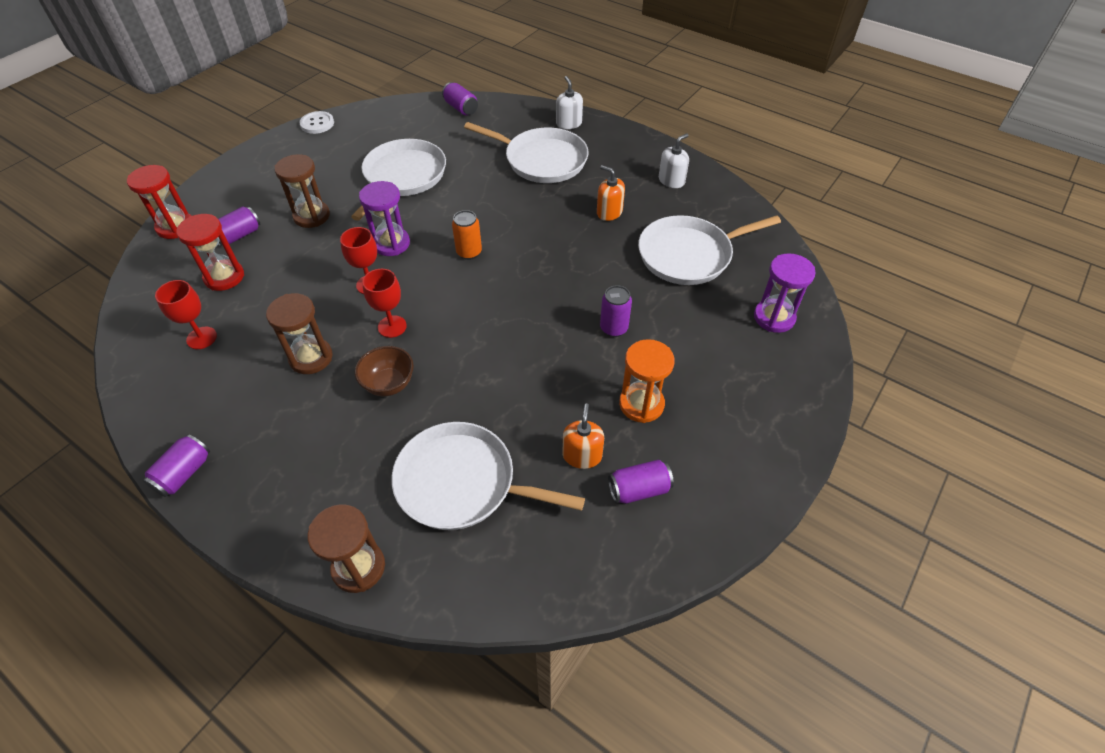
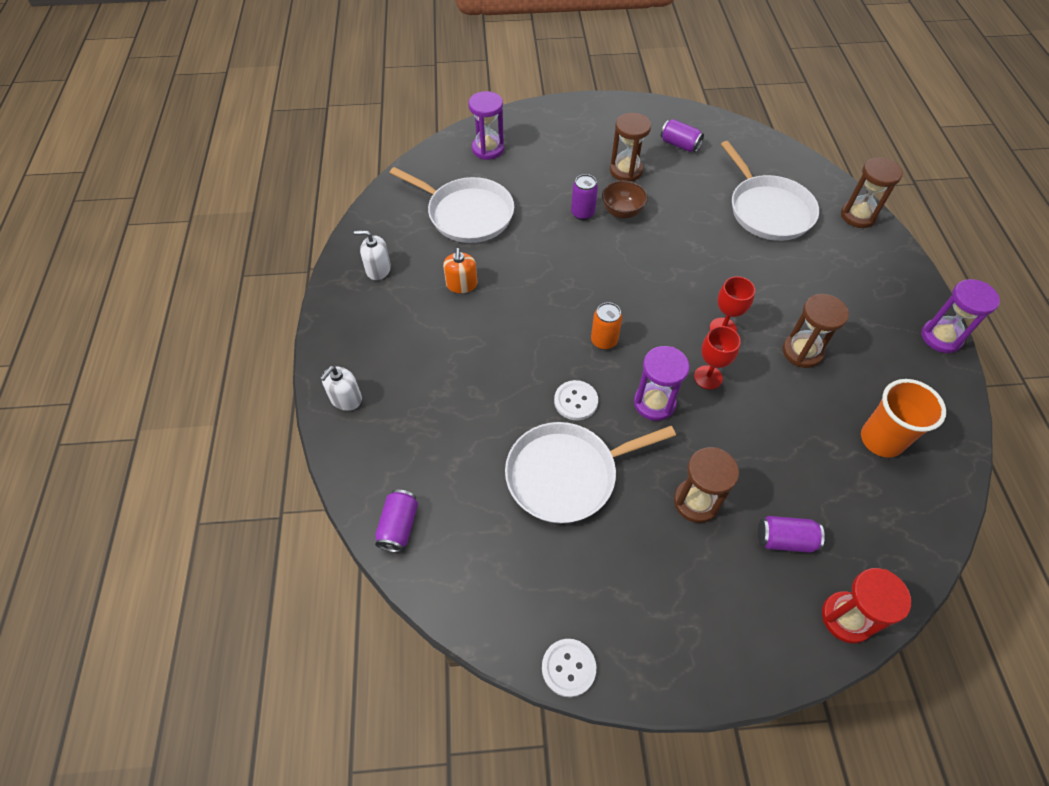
camera: 130 degrees left, 5 degrees up
purple can [143,434,210,497] -> purple hourglass [921,279,1000,353]
red goblet [155,280,217,349] -> orange cup [861,379,946,458]
red hourglass [176,214,244,291] -> none
brown bowl [355,346,414,396] -> brown bowl moved to [602,180,648,219]
white pan [464,122,588,183] -> none
orange soap dispenser [563,403,604,469] -> none
orange hourglass [619,339,675,423] -> brown hourglass [610,113,651,182]
none -> white button [554,380,598,420]

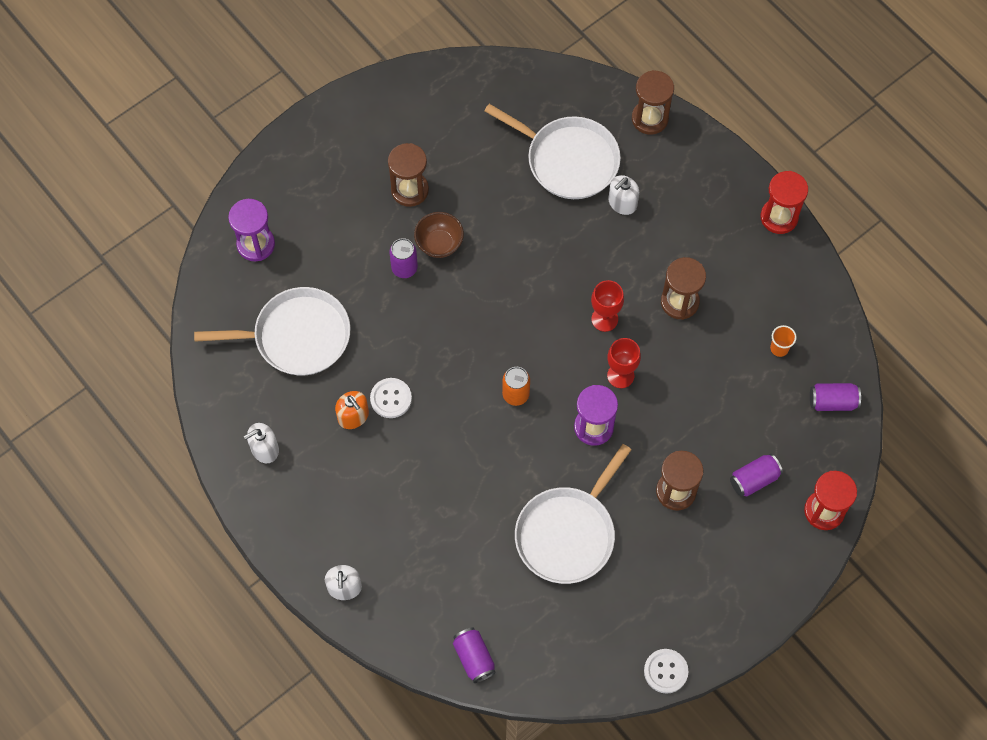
camera: 35 degrees left, 10 degrees up
white button [554,380,598,420] -> white button moved to [370,378,412,418]
purple can [660,119,704,152] -> purple can moved to [810,383,861,411]
orange cup [861,379,946,458] -> orange cup [770,325,797,357], size x0.49
purple hourglass [921,279,1000,353] -> red hourglass [760,171,808,234]
none -> white soap dispenser [608,175,639,215]

